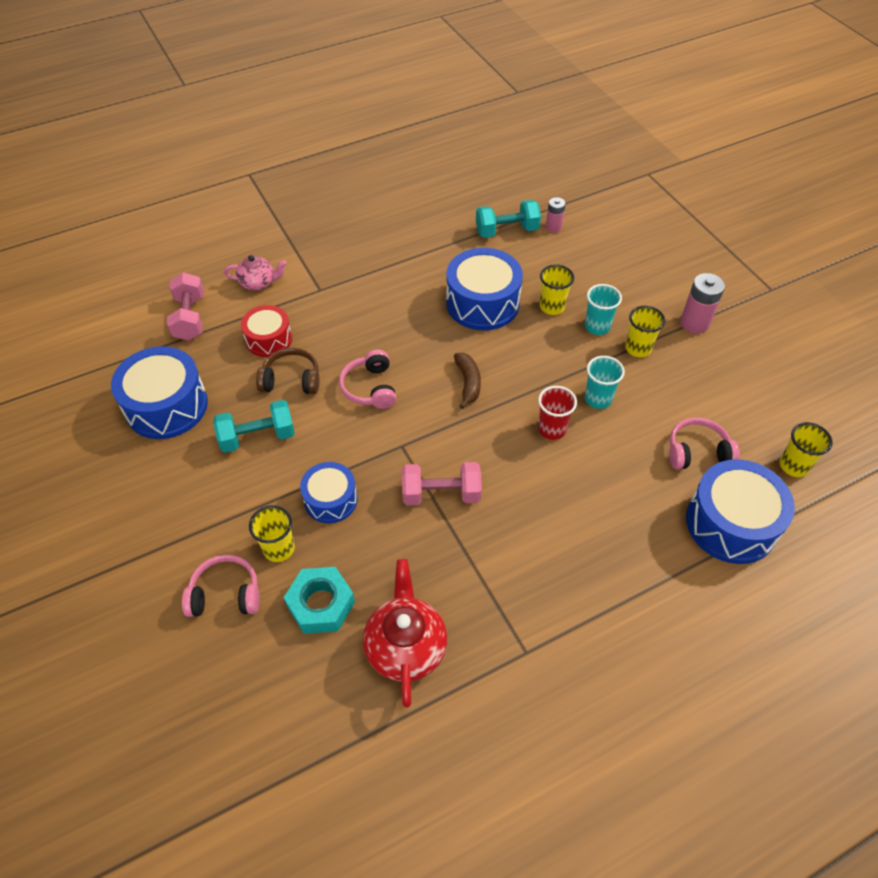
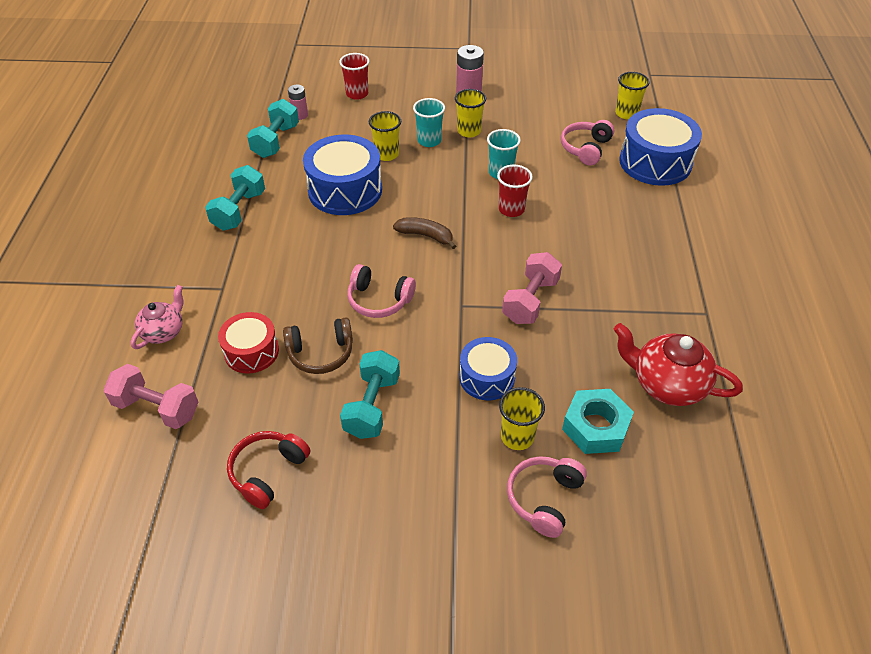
camera: 60 degrees left, 5 degrees down
blue drum [111,346,208,439] -> red headphones [227,431,311,509]
brown headphones [256,348,319,394] -> brown headphones turned 135 degrees counterclockwise [283,317,353,374]
none -> turquoise dumbbell [205,165,265,231]
none -> red cup [339,53,370,100]

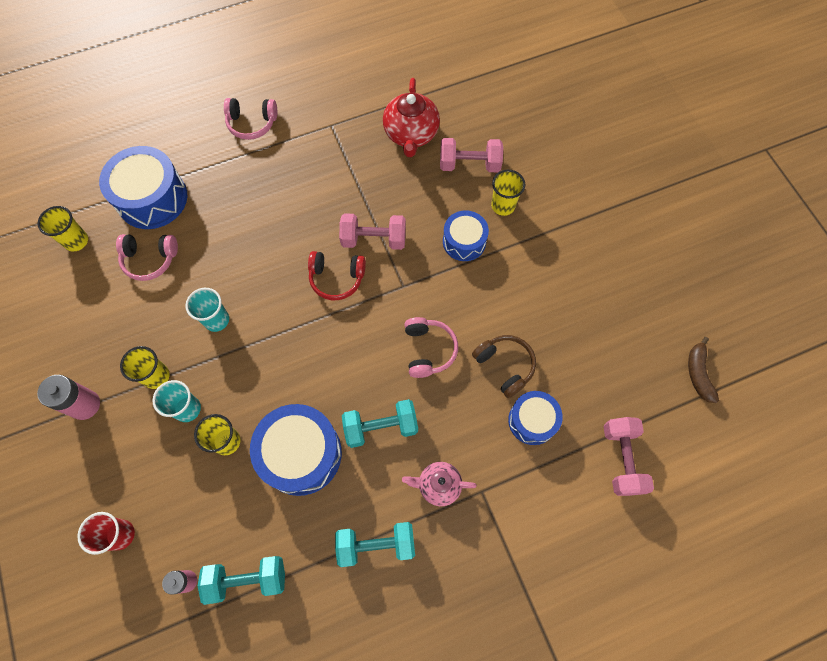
camera: 115 degrees left, 20 degrees up
pink teapot [131,285,183,349] -> pink teapot moved to [402,462,477,506]
red drum [218,312,279,374] -> blue drum [508,391,563,445]
red headphones [227,431,311,509] -> red headphones moved to [308,251,366,300]
turquoise dumbbell [340,350,400,439] -> turquoise dumbbell moved to [342,399,418,448]
brown banana [393,217,456,249] -> brown banana moved to [688,337,719,403]
red cup [497,165,533,217] -> none
pink headphones [507,456,587,538] -> pink headphones moved to [224,98,277,140]
turquoise nut [562,389,634,454] -> pink dumbbell [440,138,503,172]

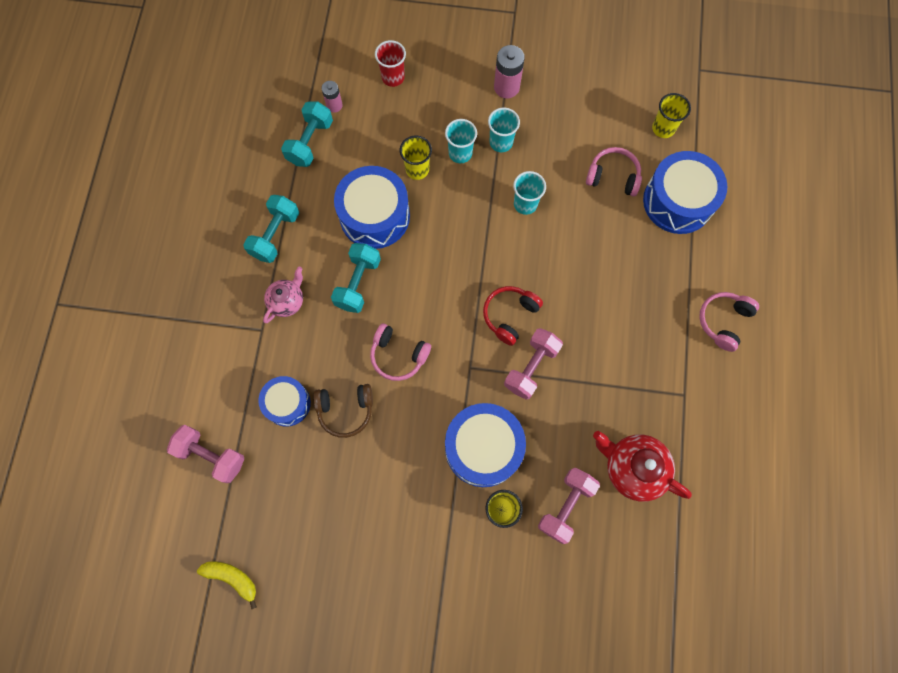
camera: 120 degrees right, 5 degrees up
pink headphones [116,234,178,281] -> pink headphones turned 75 degrees clockwise [586,147,642,197]
yellow cup [120,346,170,389] -> turquoise cup [488,107,520,152]
blue drum [443,211,489,261] -> blue drum [445,403,526,487], size x1.65
brown banana [688,337,719,403] -> yellow banana [197,561,257,609]

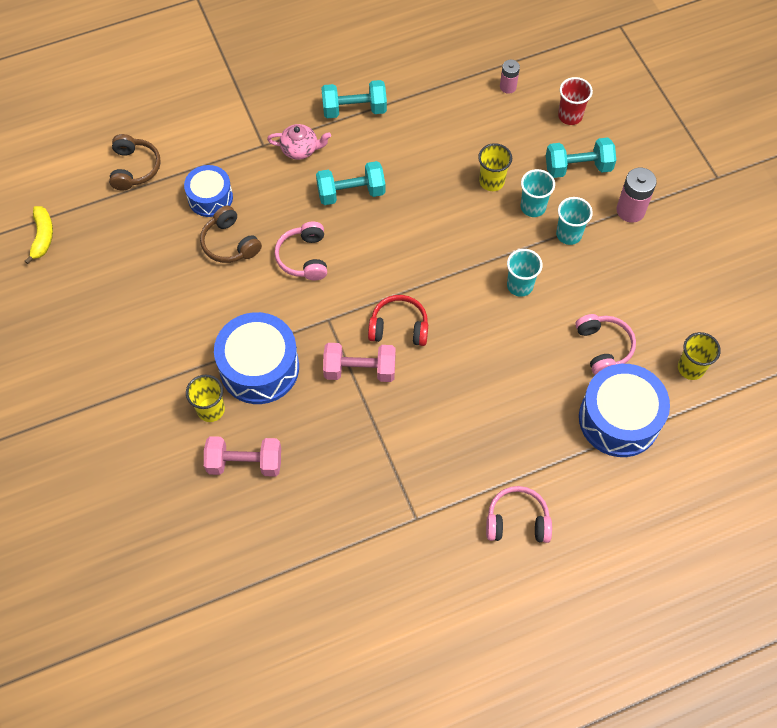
camera: 60 degrees right, 10 degrees down
pink dumbbell [167,425,244,483] -> brown headphones [109,134,161,191]
turquoise dumbbell [281,102,333,167] -> turquoise dumbbell moved to [546,137,616,178]
blue drum [334,166,410,249] -> none
red teapot [593,431,692,502] -> none

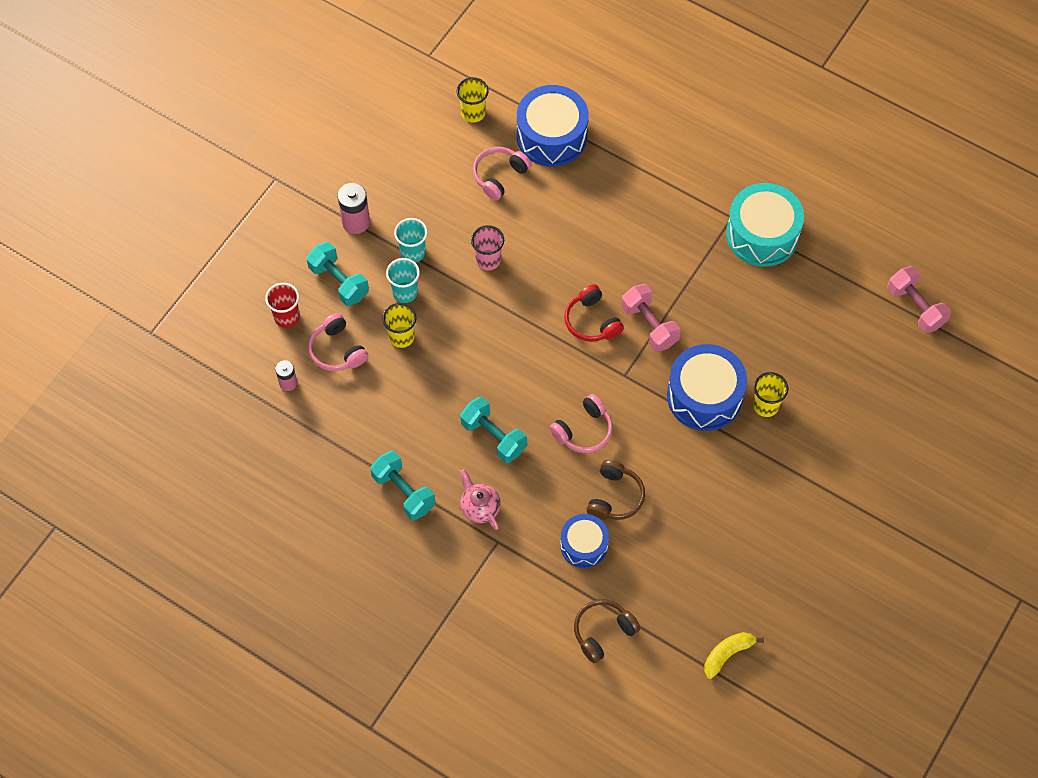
camera: 125 degrees left, 0 degrees up
pink dumbbell [204,436,281,477] -> pink dumbbell moved to [887,266,951,333]
pink headphones [486,486,552,543] -> pink headphones moved to [308,313,368,371]
turquoise cup [507,249,543,297] -> pink cup [471,225,504,271]
none -> turquoise drum [726,183,804,267]

